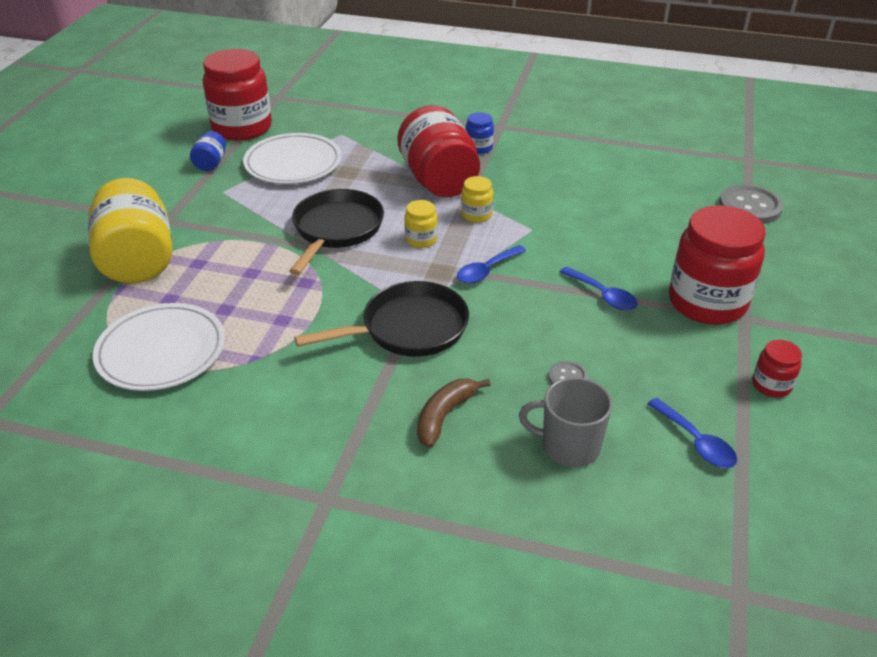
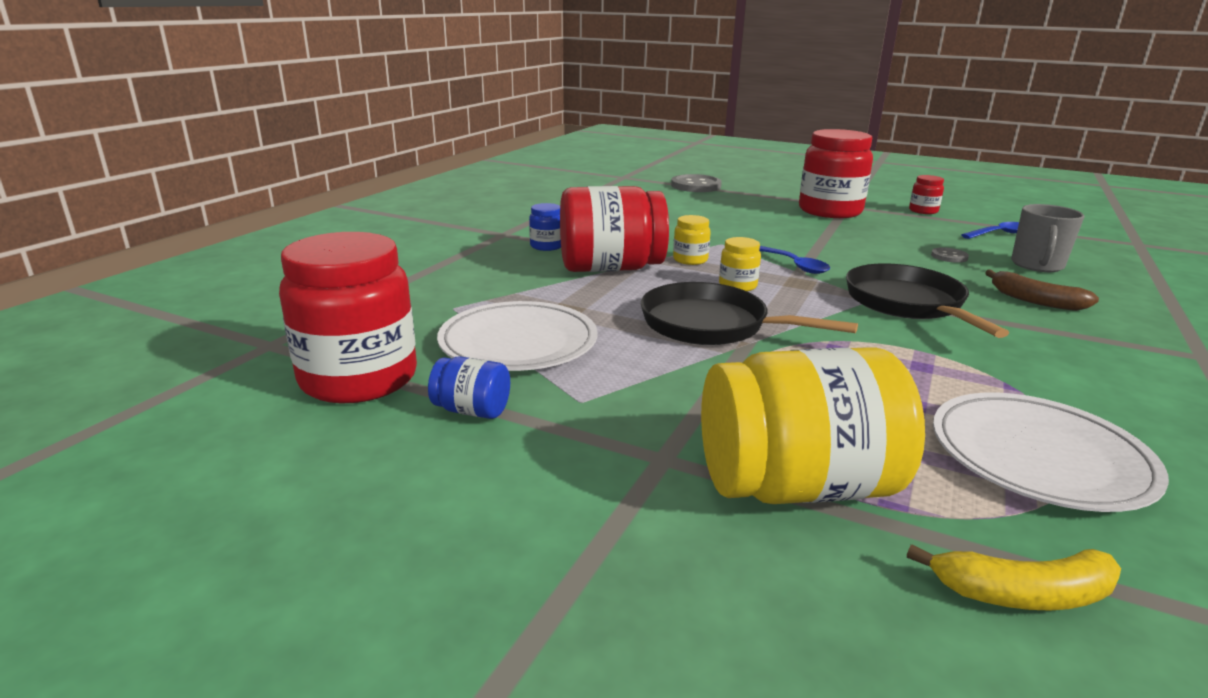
camera: 80 degrees left, 15 degrees down
blue spoon [560,267,638,311] -> none
none -> yellow banana [907,544,1121,611]

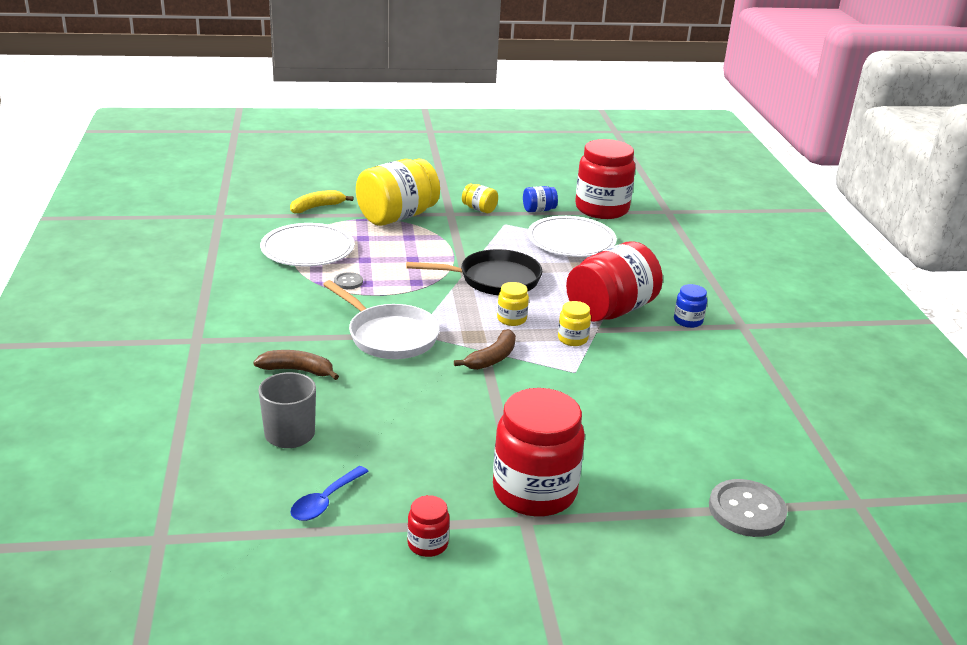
camera: 145 degrees right, 5 degrees up
blue spoon [759,246,830,274] -> brown banana [454,329,516,370]
black pan [846,263,1009,338] -> white pan [323,280,440,359]
grey button [931,247,969,263] -> grey button moved to [334,272,363,289]
none -> yellow jar [462,184,498,213]

